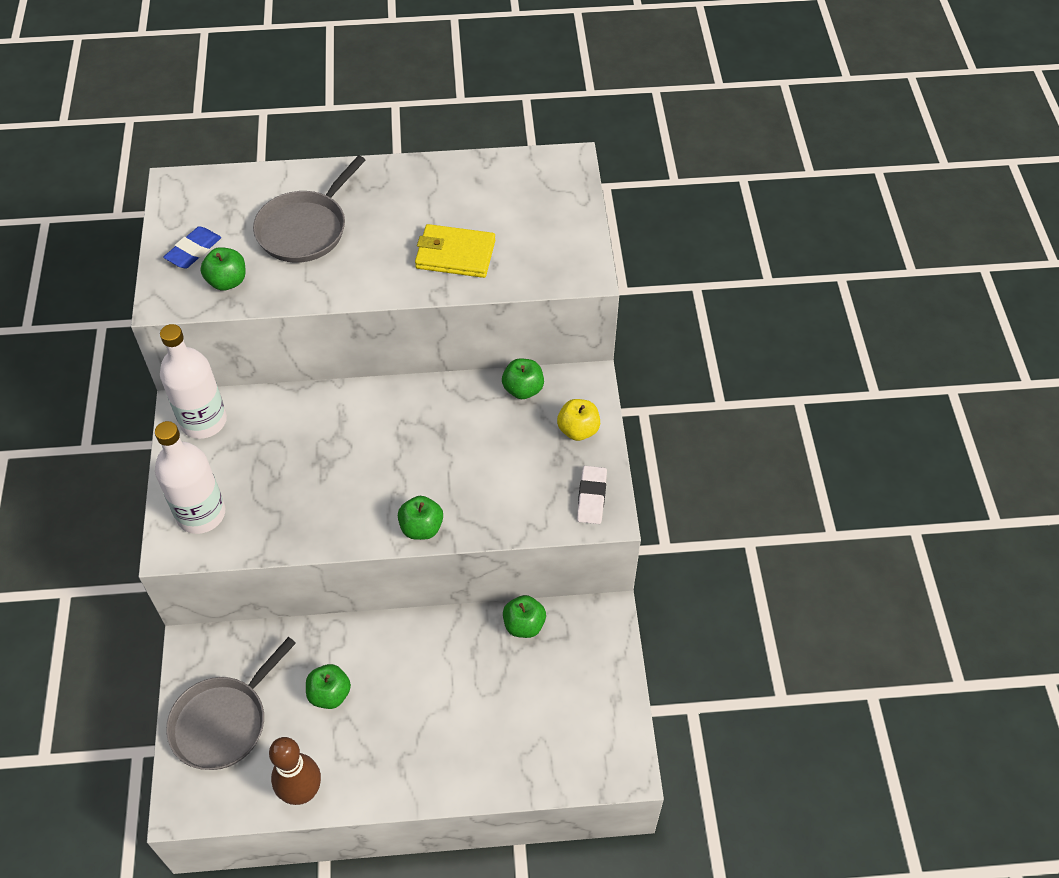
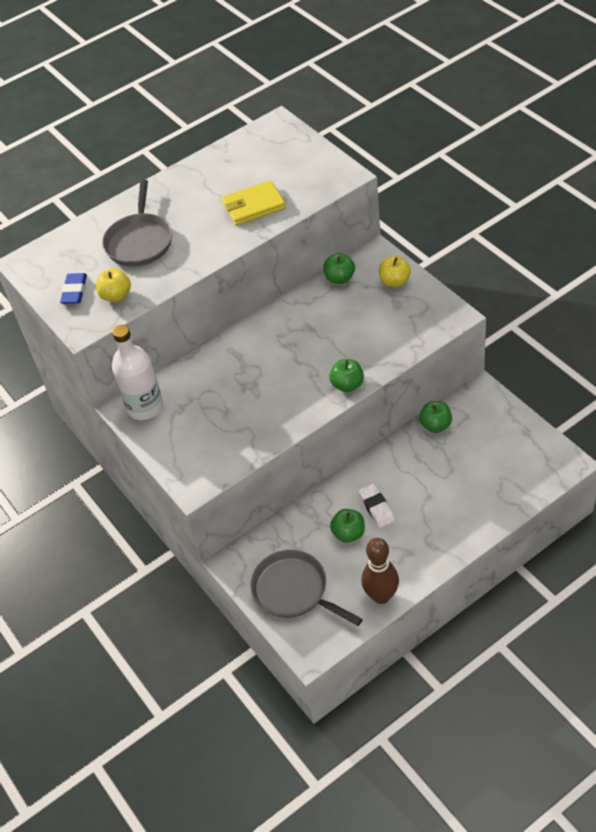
camera: 25 degrees left, 5 degrees down
white bottle [155,421,225,534] -> none
grey pan [166,637,296,770] -> grey pan turned 120 degrees clockwise [250,550,363,626]
green apple [201,247,246,291] -> yellow apple [96,268,131,302]
white eraser [577,466,607,524] -> white eraser moved to [358,484,395,528]

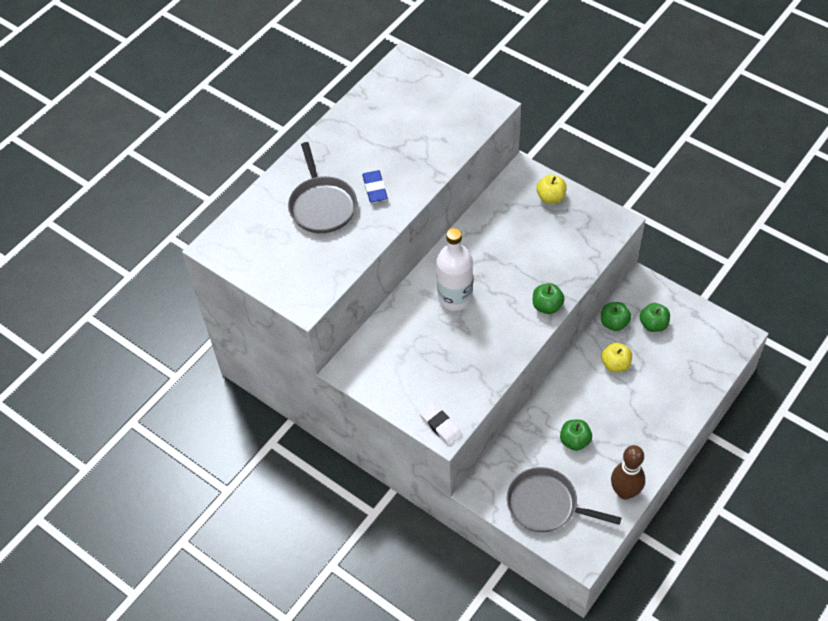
camera: 20 degrees left, 5 degrees up
blue eraser [60,273,87,304] -> blue eraser moved to [362,170,388,203]
yellow apple [96,268,131,302] -> yellow apple moved to [601,342,632,372]
white bottle [112,325,163,420] -> white bottle moved to [437,228,473,311]
yellow wallet [222,180,286,226] -> none
green apple [323,253,355,284] -> green apple moved to [640,303,670,332]
white eraser [358,484,395,528] -> white eraser moved to [419,403,462,446]

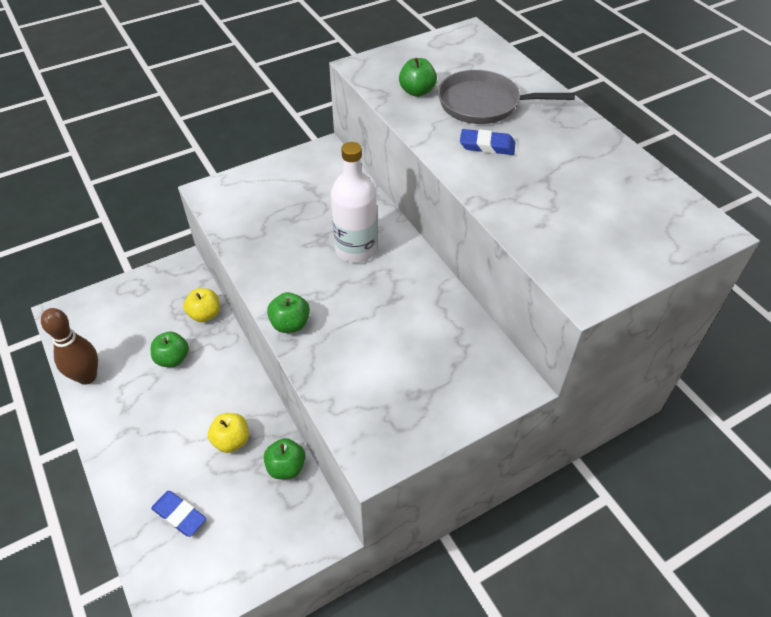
camera: 110 degrees right, 5 degrees down
white eraser [419,403,462,446] -> none
grey pan [506,467,621,532] -> none
yellow apple [536,174,567,204] -> yellow apple moved to [184,288,220,322]
green apple [640,303,670,332] -> green apple moved to [399,57,437,97]
none -> blue eraser [151,491,206,537]

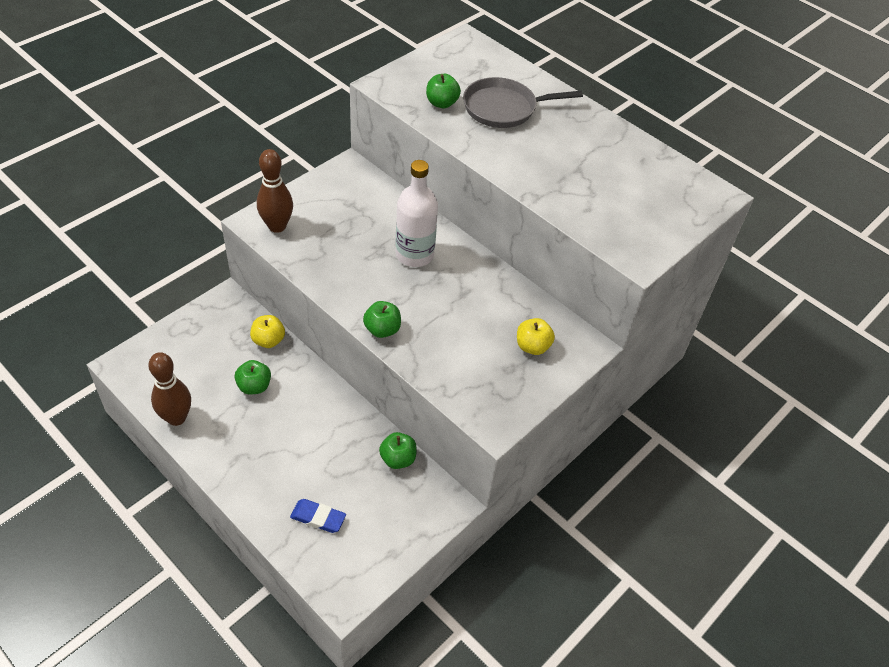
camera: 20 degrees left, 0 degrees up
yellow apple [208,413,249,453] -> yellow apple moved to [517,318,555,355]
blue eraser [460,129,515,155] -> none
none -> brown bowling pin [257,149,293,233]

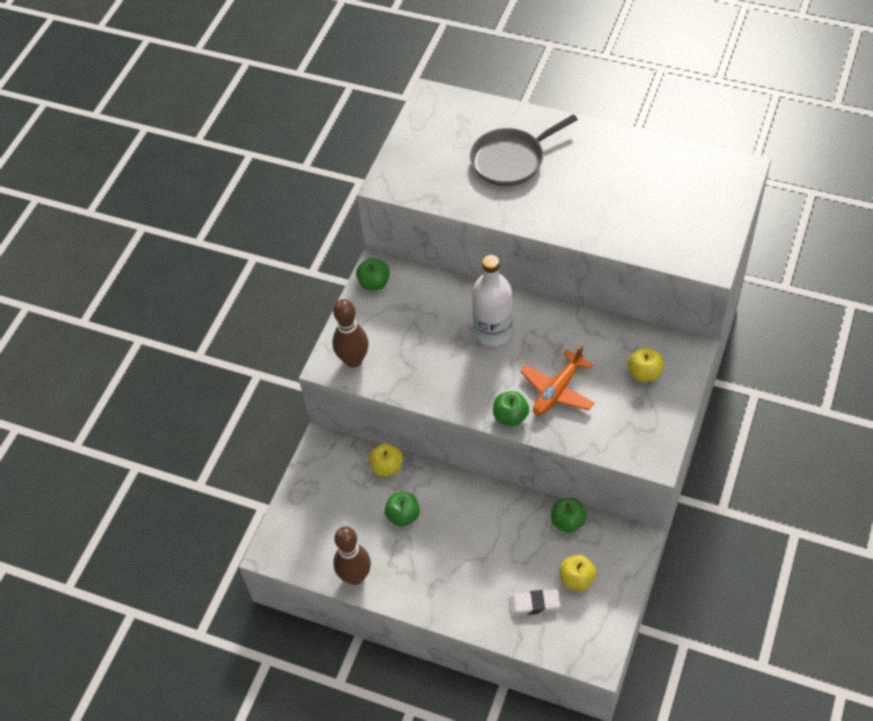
camera: 15 degrees left, 5 degrees up
blue eraser [290,499,346,533] -> white eraser [508,589,560,616]
green apple [426,74,461,108] -> green apple moved to [356,258,390,291]
none -> orange plane [521,345,594,416]
none -> yellow apple [560,555,596,591]

